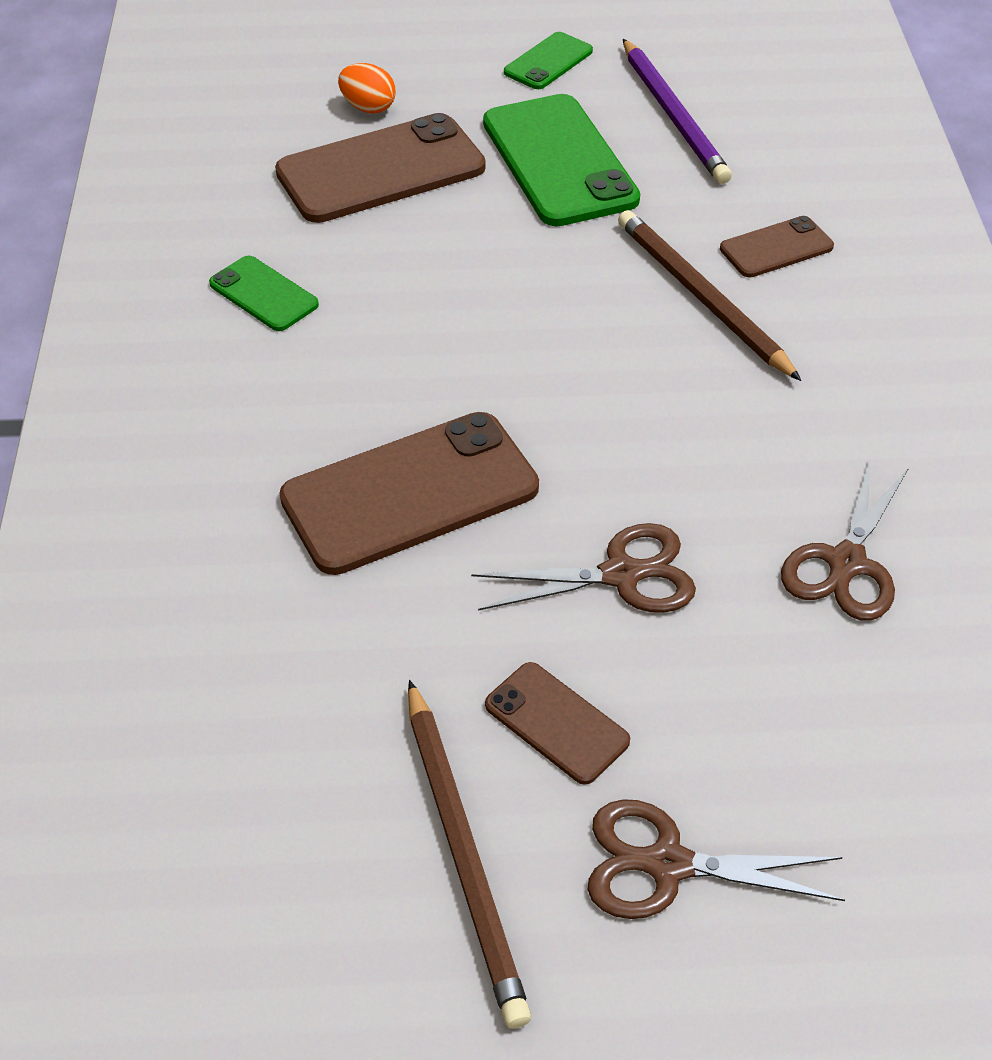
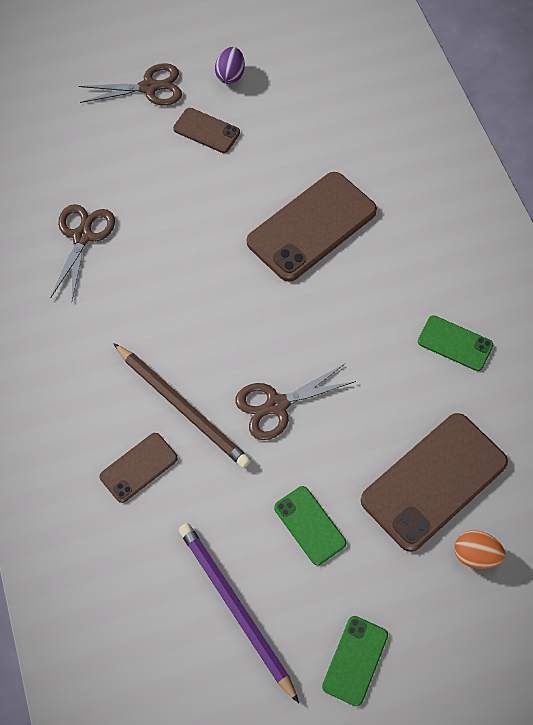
camera: 165 degrees right, 15 degrees up
brown pencil [408,680,531,1029] -> purple egg [215,47,245,84]
brown scissors [471,523,696,613] -> brown scissors moved to [236,364,356,440]
green phone [483,94,640,226] -> green phone [274,486,346,565], size x0.52

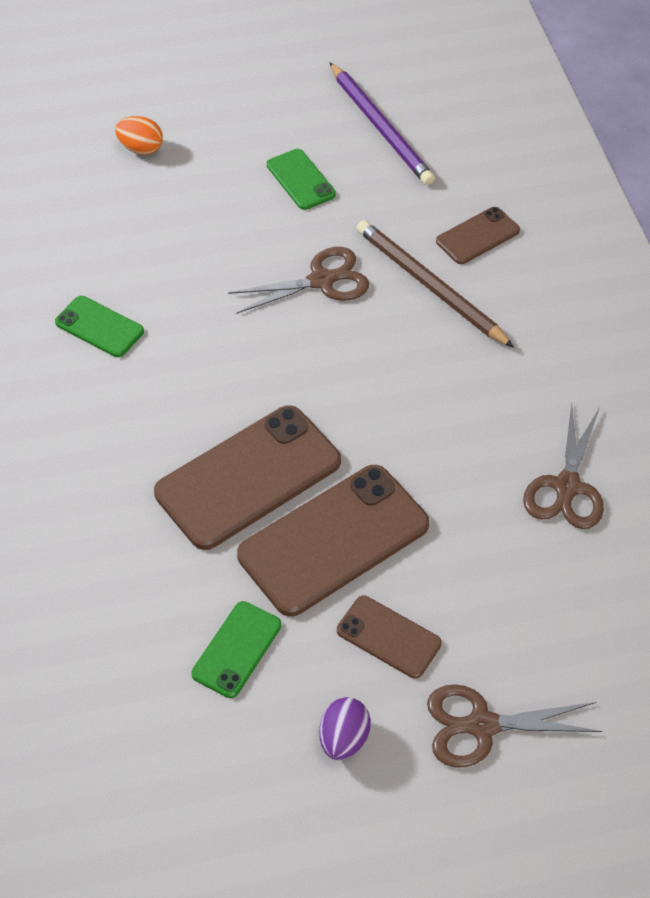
camera: 175 degrees left, 10 degrees down
green phone [322,616,388,706] -> green phone moved to [191,601,282,698]
brown phone [361,413,508,552] -> brown phone moved to [237,465,429,617]

